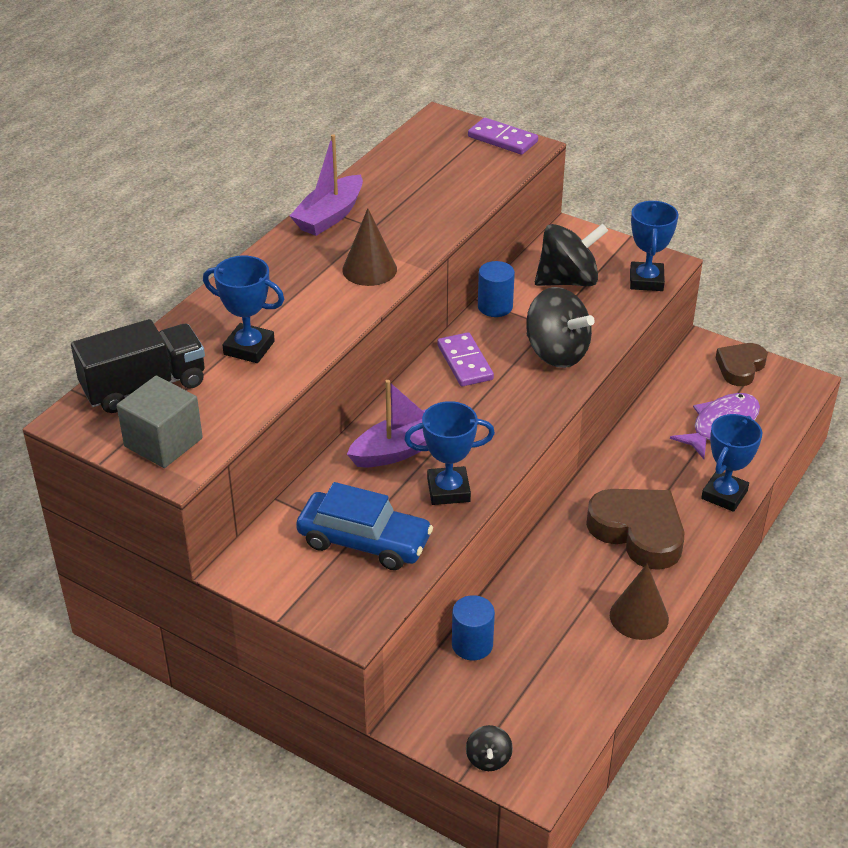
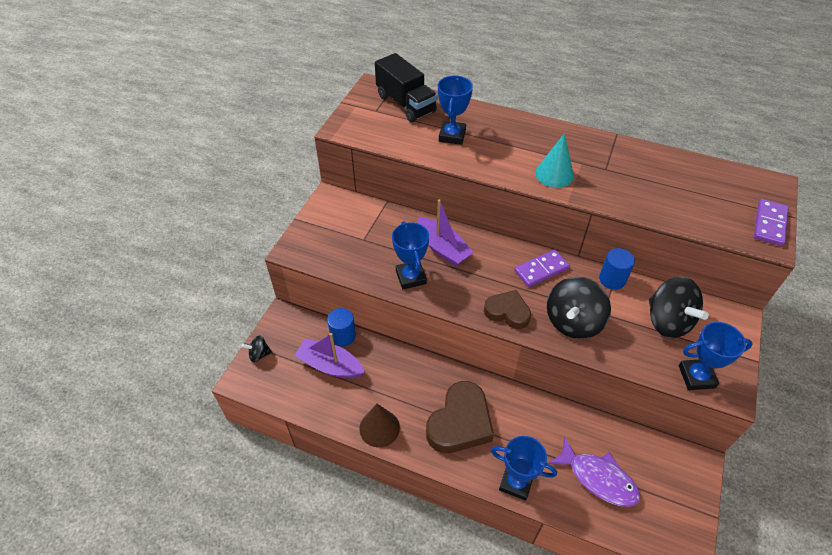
camera: 80 degrees right, 10 degrees up
grey cube [117,376,203,468] -> none
purple boat [290,134,363,236] -> purple boat moved to [294,333,364,378]
blue car [296,482,433,570] -> none
brown cone [342,208,397,286] -> turquoise cone [535,134,574,188]
brown heart [716,343,767,386] -> brown heart moved to [484,290,531,329]

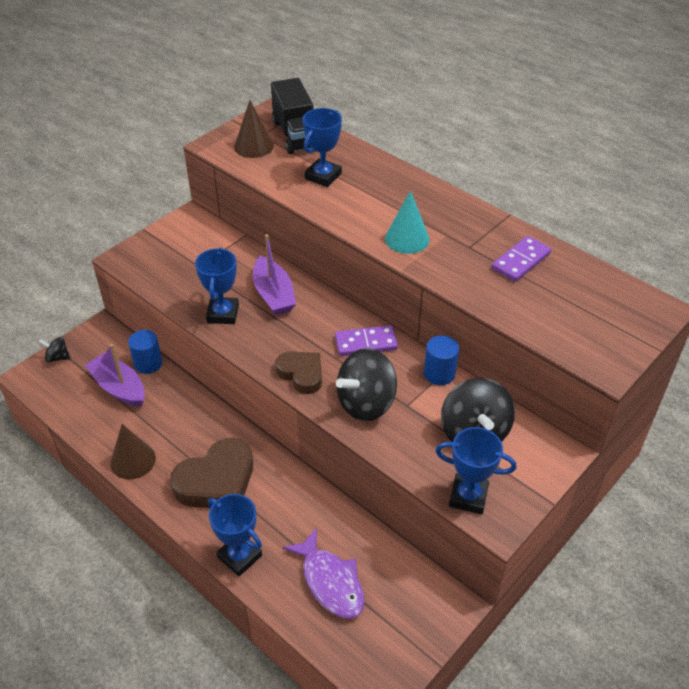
camera: 20 degrees right, 5 degrees down
purple domino [754,199,789,246] -> purple domino moved to [492,236,551,282]
none -> brown cone [234,100,274,158]

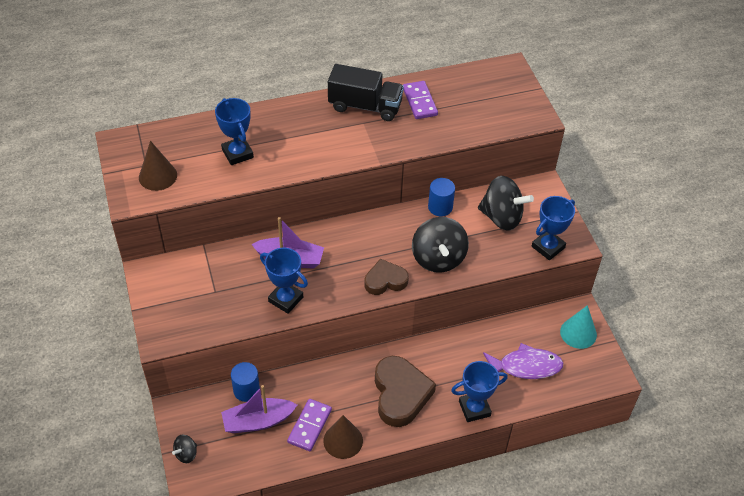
camera: 60 degrees left, 5 degrees up
black truck [271,78,314,154] -> black truck moved to [328,64,404,121]
purple domino [335,325,398,356] -> purple domino moved to [287,399,332,451]
turquoise cone [385,191,430,254] -> turquoise cone moved to [560,305,597,349]

